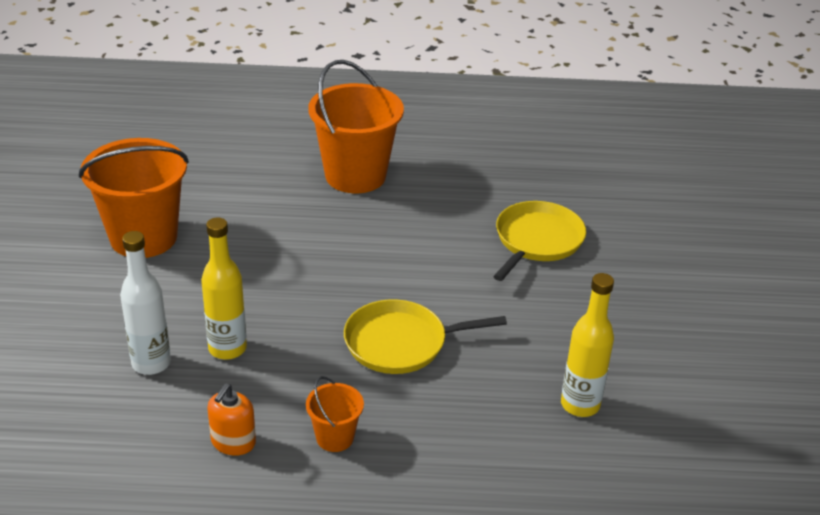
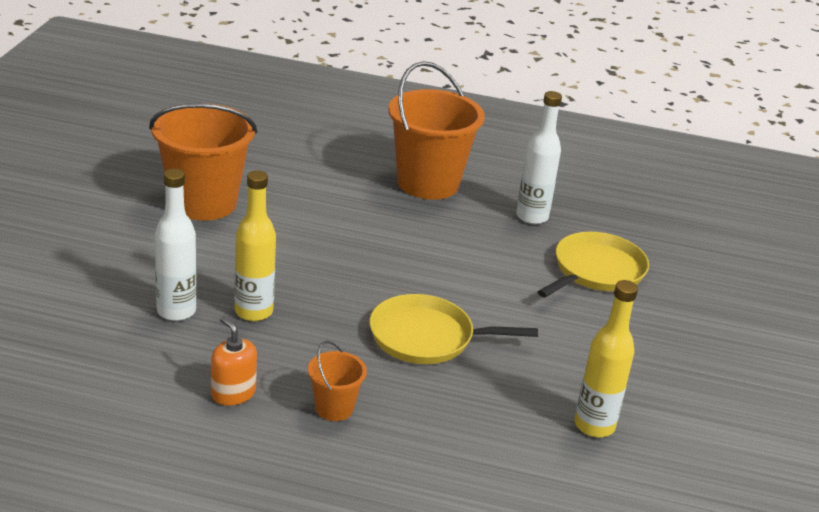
camera: 10 degrees right, 5 degrees down
orange soap dispenser [207,383,256,456] -> orange soap dispenser turned 105 degrees clockwise [211,316,257,406]
none -> white bottle [516,91,562,224]

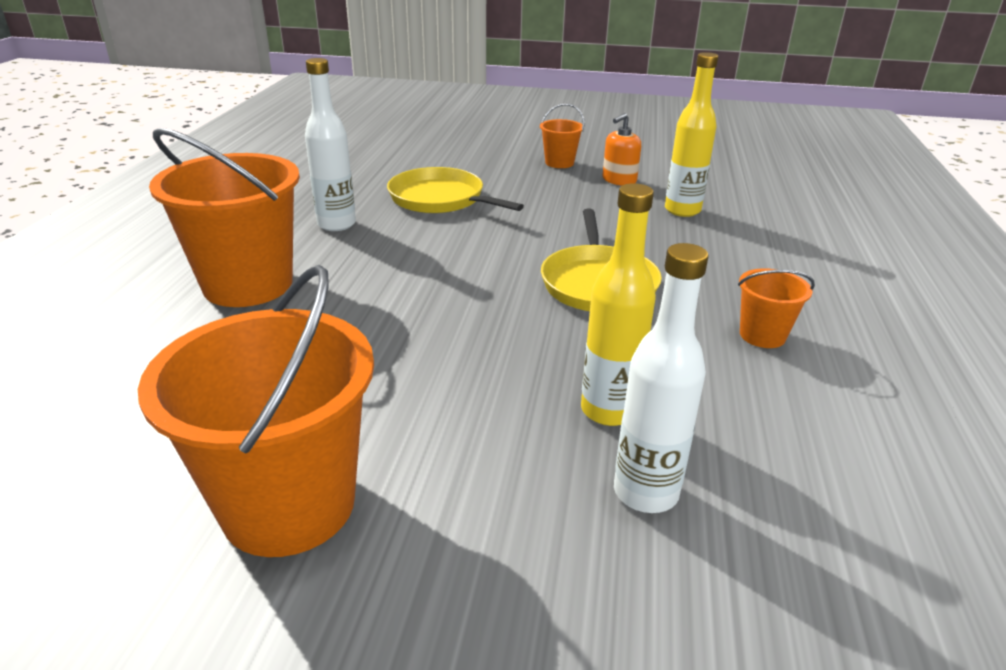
camera: 90 degrees left, 0 degrees up
orange soap dispenser [211,316,257,406] -> orange soap dispenser moved to [602,113,641,186]
none -> orange bucket [540,103,585,168]

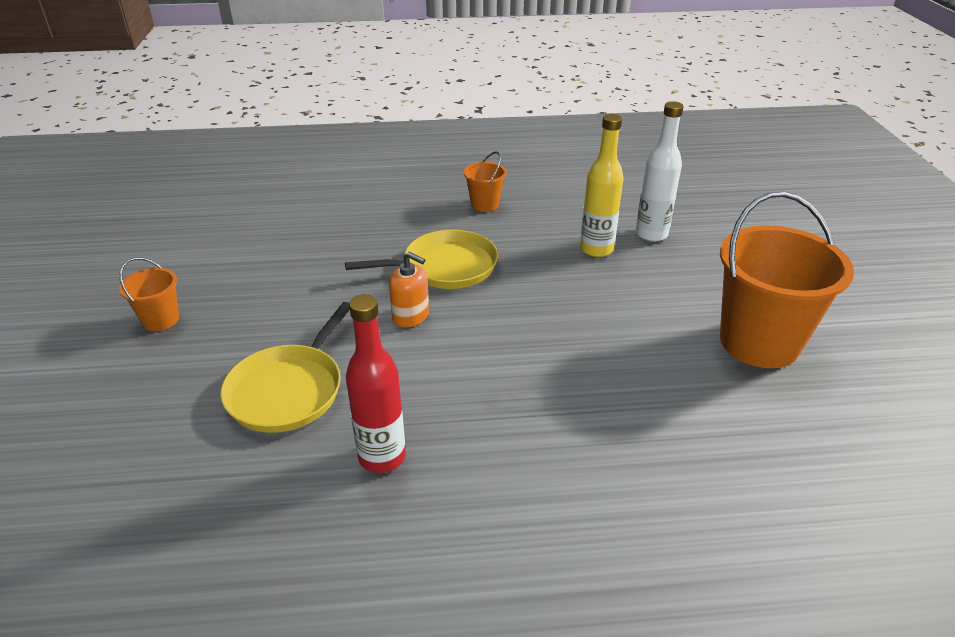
camera: 105 degrees left, 5 degrees up
orange bucket [149,128,300,307] -> none
white bottle [305,58,356,231] -> red bottle [346,294,406,473]
orange soap dispenser [602,113,641,186] -> orange soap dispenser moved to [389,251,429,327]
yellow bottle [665,52,718,217] -> none

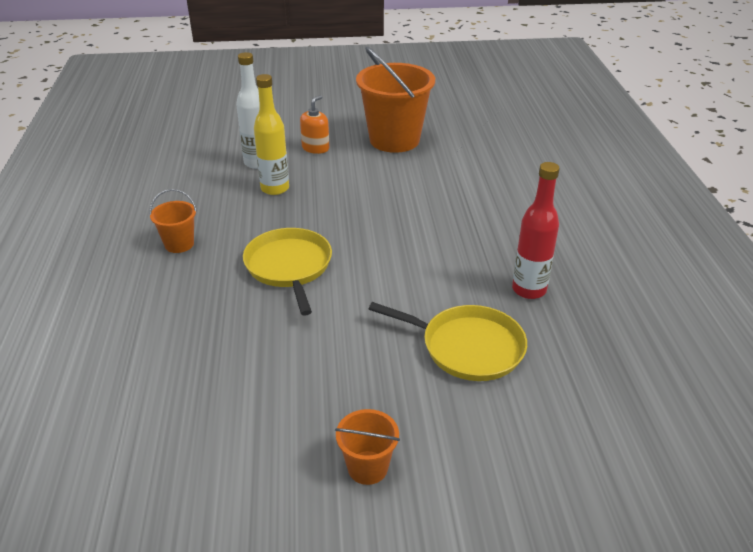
camera: 90 degrees left, 0 degrees up
orange soap dispenser [389,251,429,327] -> orange soap dispenser moved to [300,95,329,154]

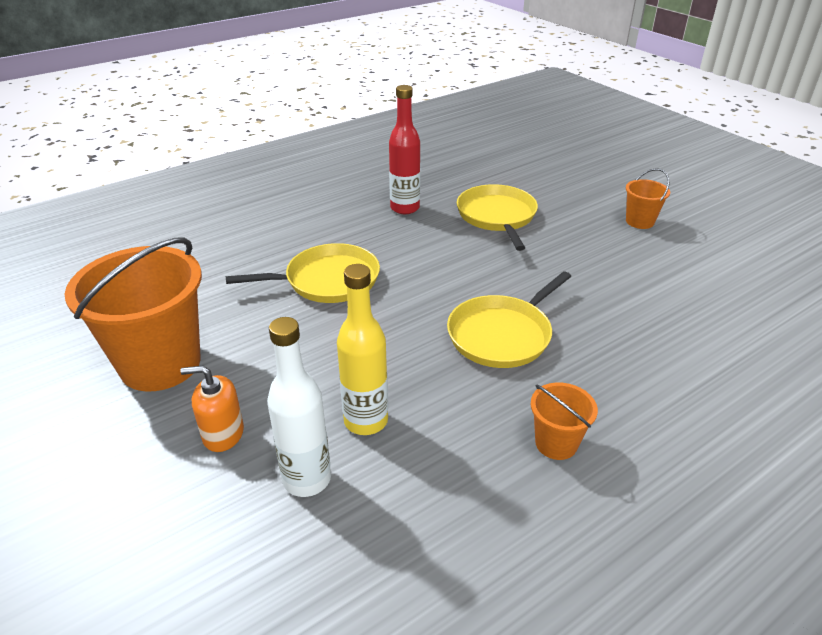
camera: 120 degrees left, 0 degrees up
none -> yellow pan [226,243,380,303]

